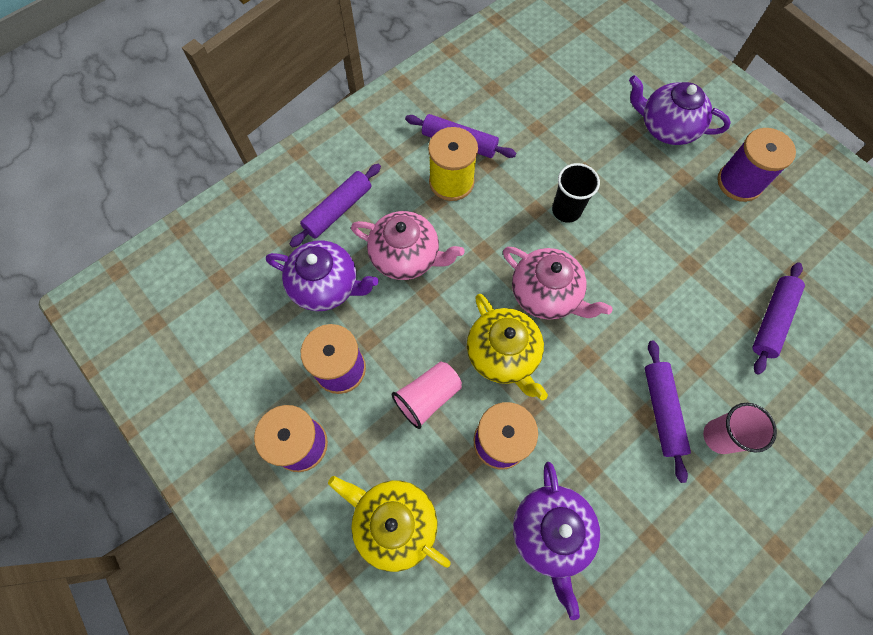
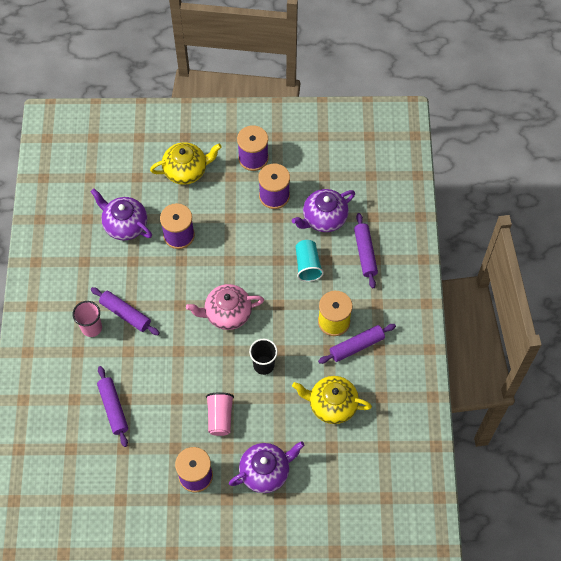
camera: 130 degrees right, 5 degrees down
pink teapot [351,211,464,280] -> turquoise cup [296,240,324,282]
pink cup [392,361,462,429] -> pink cup moved to [206,392,234,436]
yellow teapot [467,294,548,400] -> yellow teapot moved to [292,376,372,424]

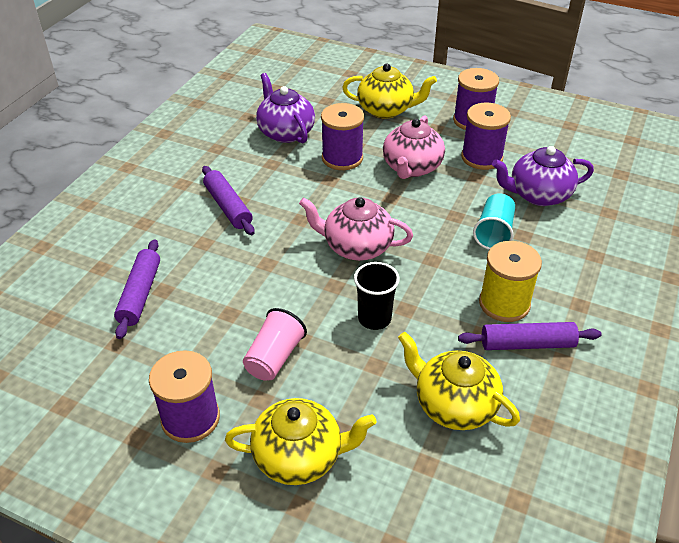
camera: 25 degrees right, 20 degrees down
pink cup [73,301,102,337] -> none
purple teapot [229,441,305,493] -> yellow teapot [225,398,377,485]
purple rolling pin [354,213,378,288] -> none
none -> pink teapot [383,115,445,179]

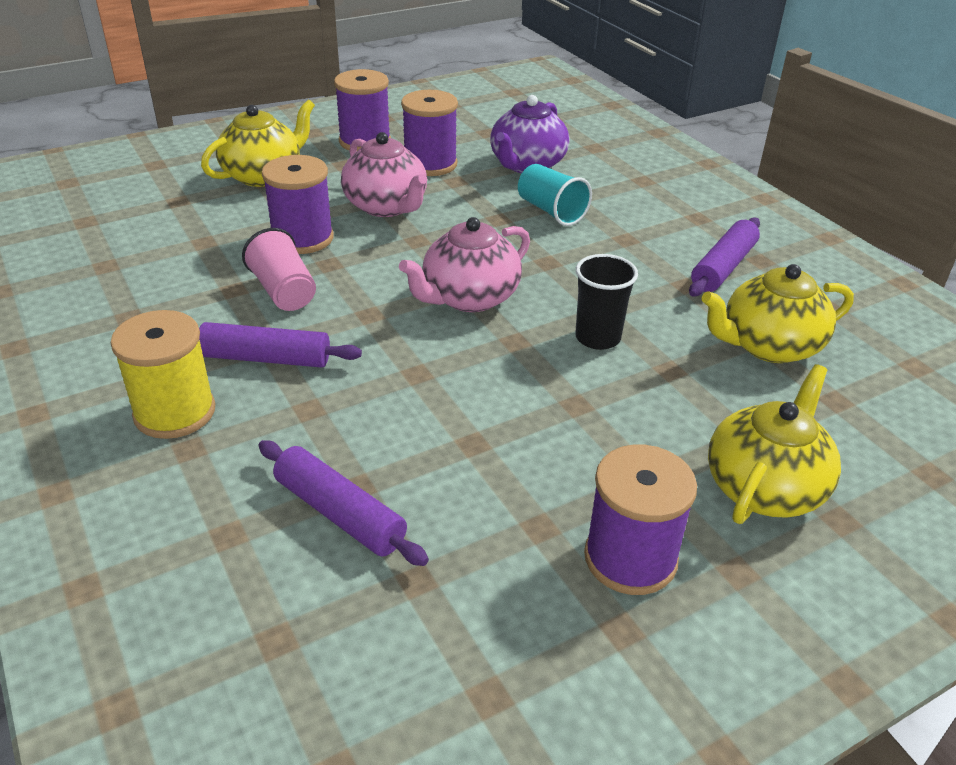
camera: 55 degrees left, 5 degrees down
pink cup [243,308,307,381] -> pink cup moved to [242,228,316,311]
purple teapot [256,73,315,143] -> none
yellow spool [479,241,542,322] -> yellow spool moved to [111,310,215,439]

